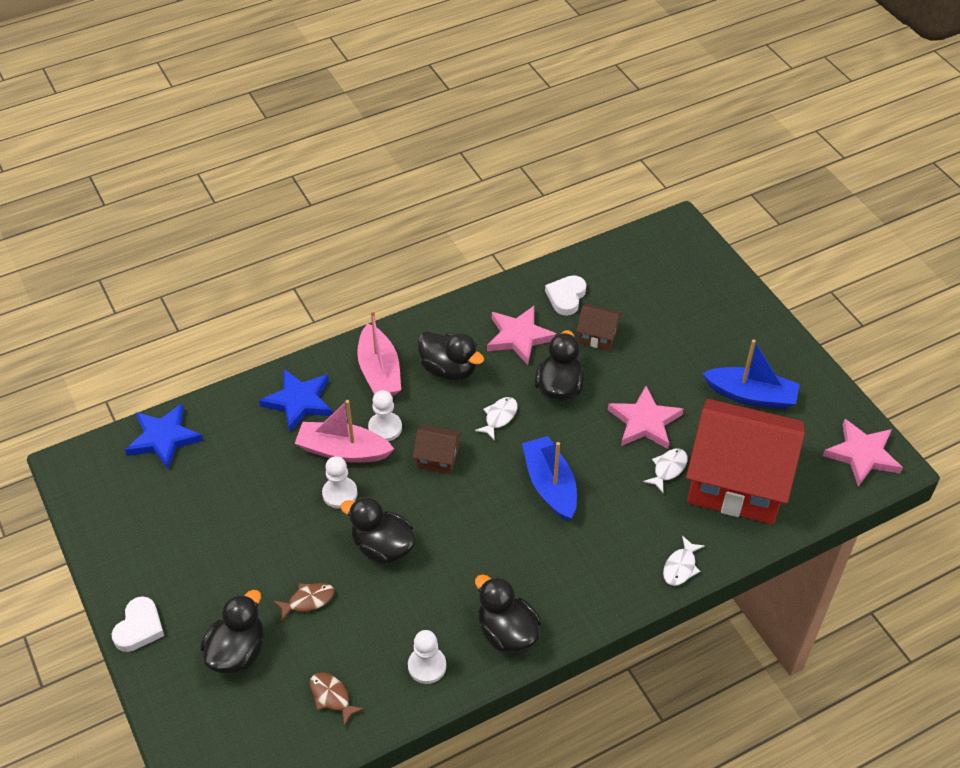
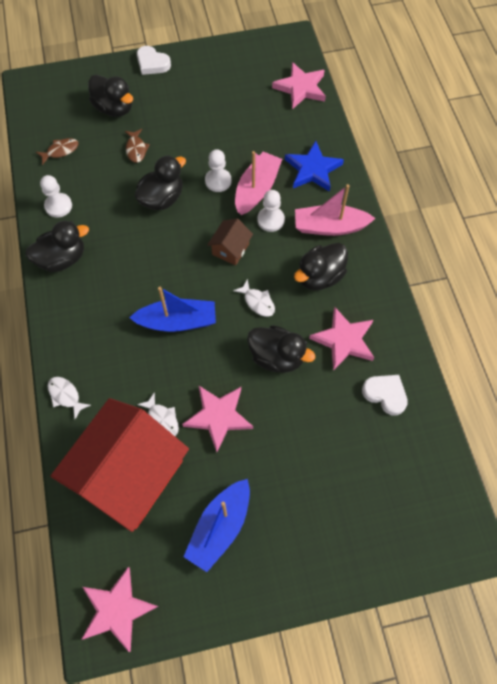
camera: 105 degrees right, 15 degrees up
blue star [125,404,203,470] -> pink star [272,62,326,109]
brown house [576,304,622,351] -> none

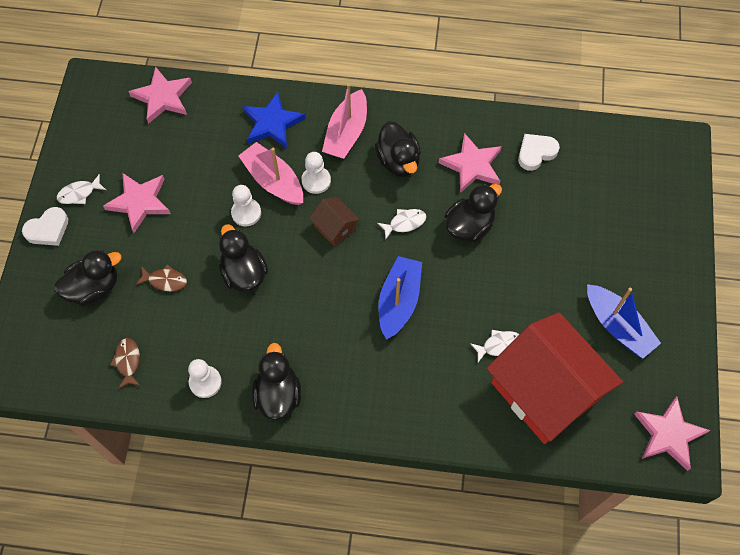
camera: 70 degrees left, 0 degrees up
white fish [48,377,91,419] -> white fish moved to [57,174,106,204]
pink star [182,386,253,452] -> pink star moved to [103,173,171,233]

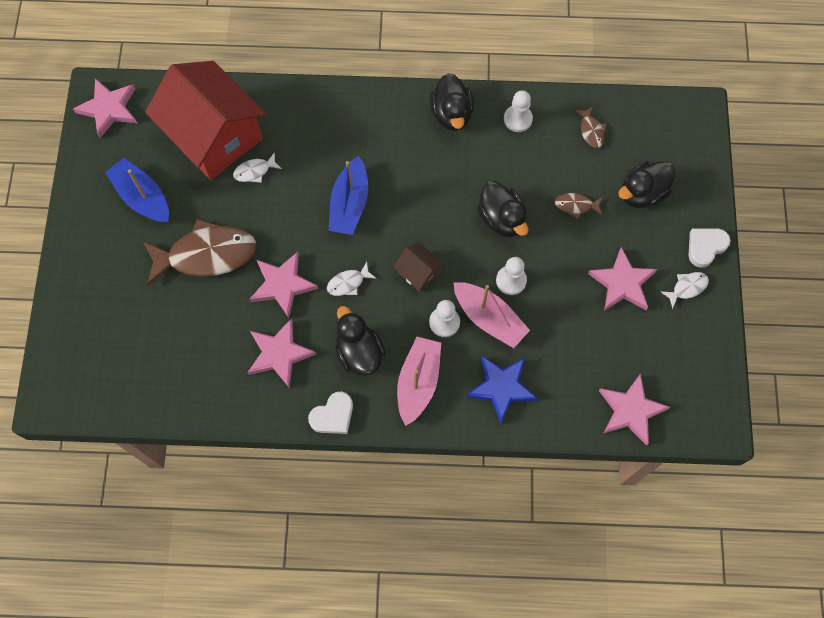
camera: 175 degrees right, 5 degrees up
black duck [445,184,502,243] -> pink star [250,252,318,318]
white heart [518,134,560,171] -> white heart moved to [308,392,353,434]
none -> brown fish [143,219,256,285]

